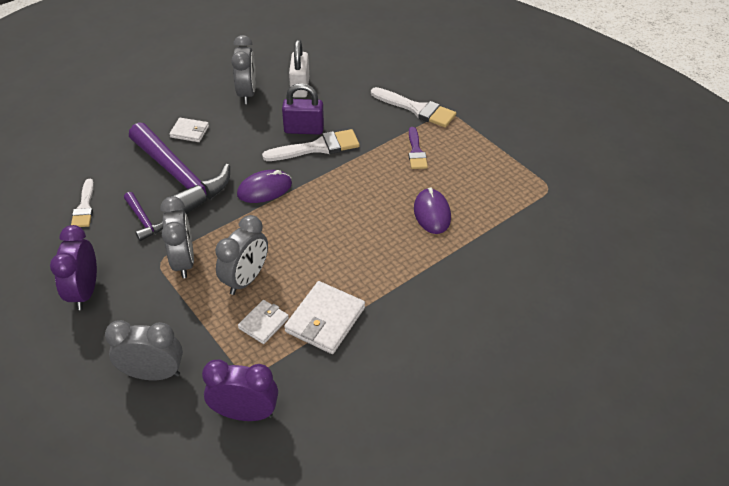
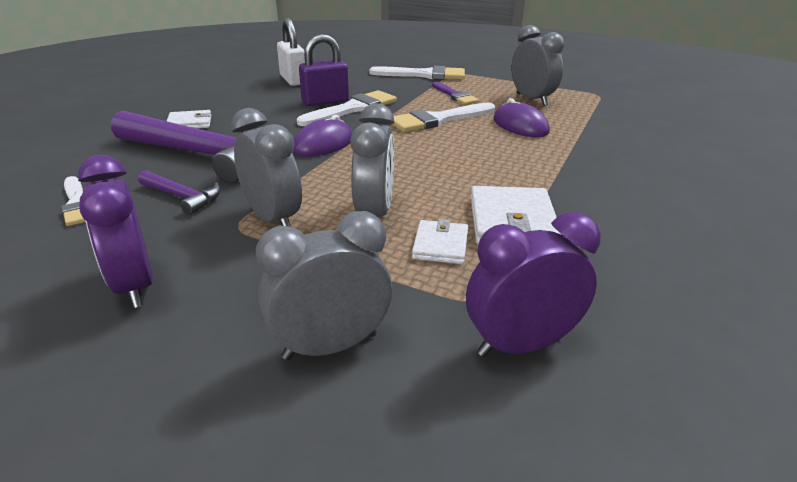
camera: 25 degrees left, 15 degrees down
grey clock [231,35,256,104] -> grey clock moved to [511,25,564,106]
none -> white brush [392,103,495,132]

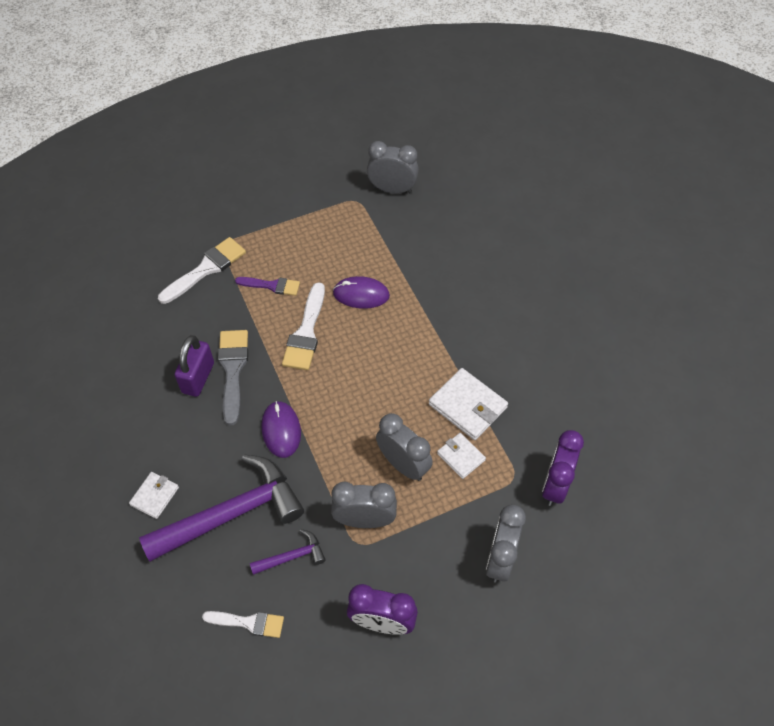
camera: 50 degrees left, 25 degrees up
white padlock [277,18,305,86] -> none
white brush [297,90,397,126] -> grey brush [218,330,248,425]
grey clock [511,25,564,106] -> grey clock moved to [367,141,419,194]

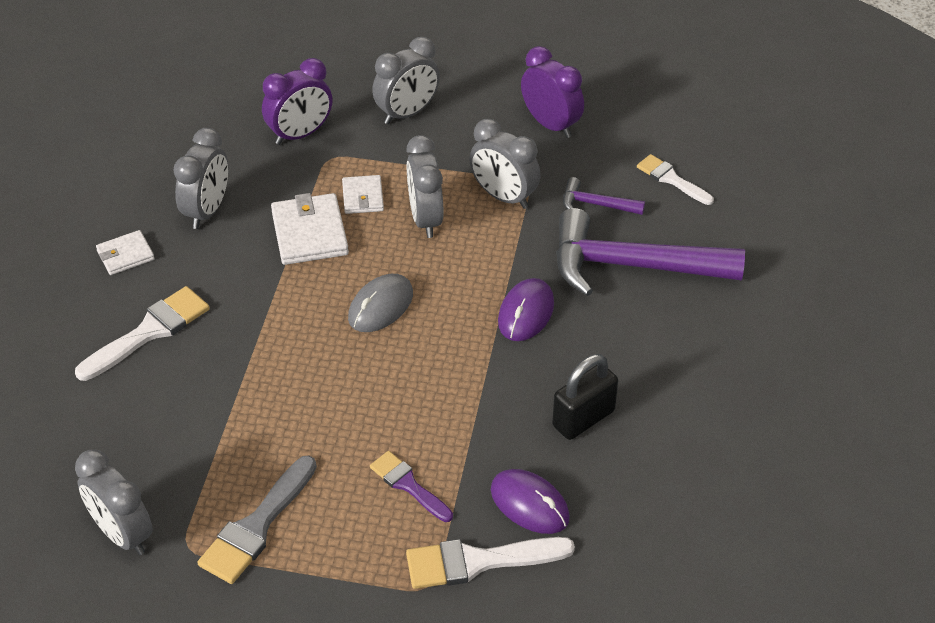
camera: 145 degrees left, 10 degrees down
white wallet [129,472,179,519] -> white wallet moved to [96,230,155,275]
purple padlock [175,335,214,397] -> black padlock [552,354,618,440]
grey brush [218,330,248,425] -> grey brush moved to [197,456,317,584]
white brush [282,282,325,370] -> white brush moved to [75,286,210,381]
purple mouse [333,276,390,309] -> purple mouse moved to [491,469,570,534]
none -> grey clock [173,128,228,229]
none -> grey mouse [348,274,413,332]

